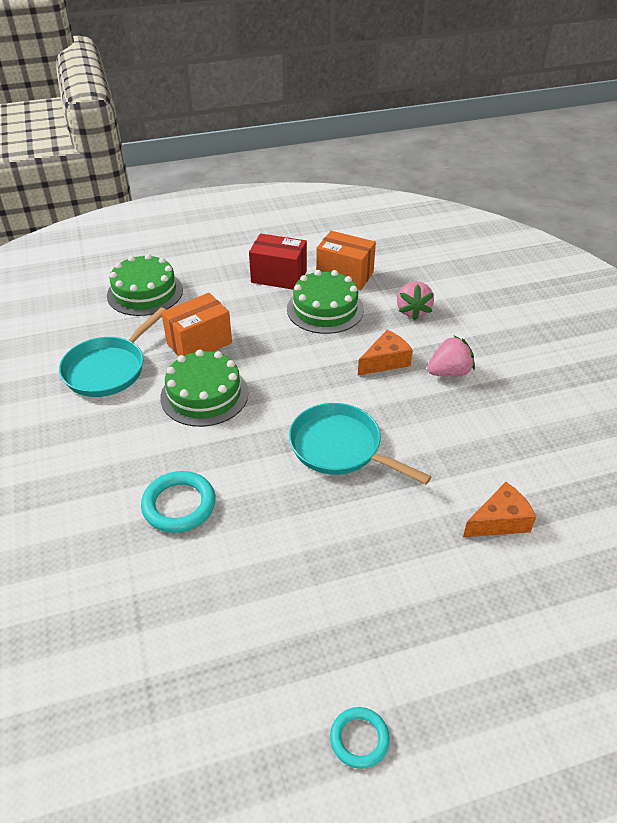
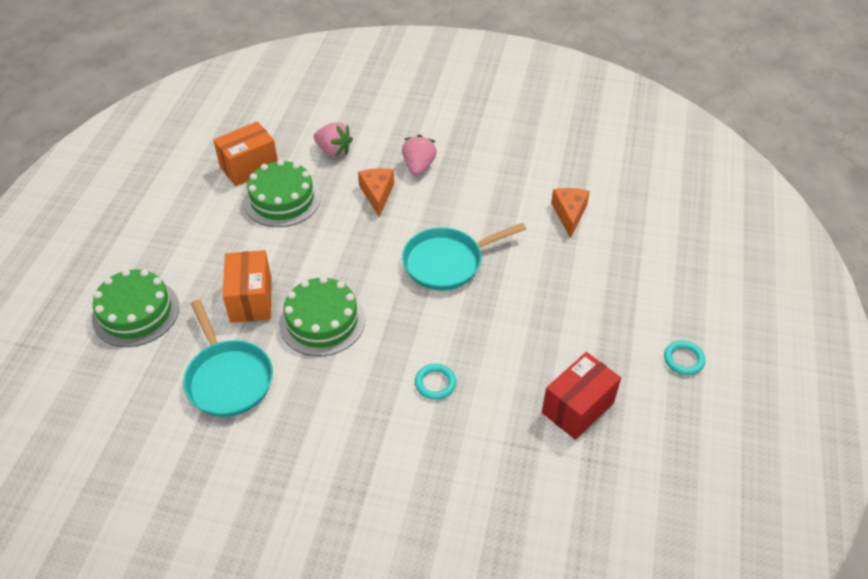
camera: 60 degrees left, 5 degrees up
turquoise ring [141,471,215,533] -> turquoise ring [415,364,456,400], size x0.63
red box [249,234,307,290] -> red box moved to [542,352,621,440]

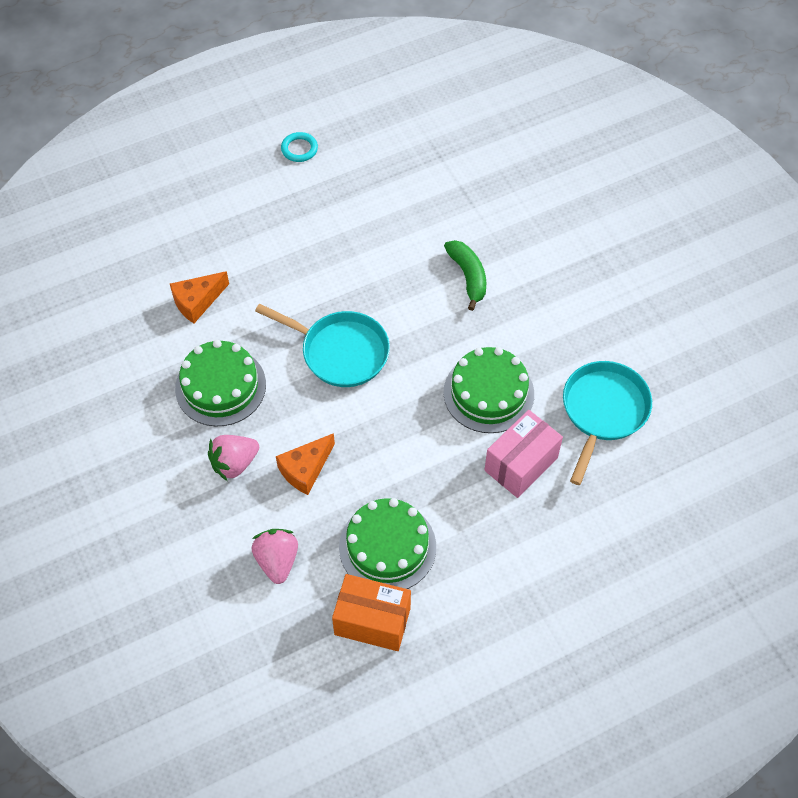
camera: 130 degrees left, 10 degrees up
green cake [92,269,179,347] -> green cake moved to [175,340,266,426]
orange box [222,250,272,323] -> pink box [484,410,563,498]
turquoise ring [415,364,456,400] -> green banana [444,240,486,311]
red box [542,352,621,440] -> none

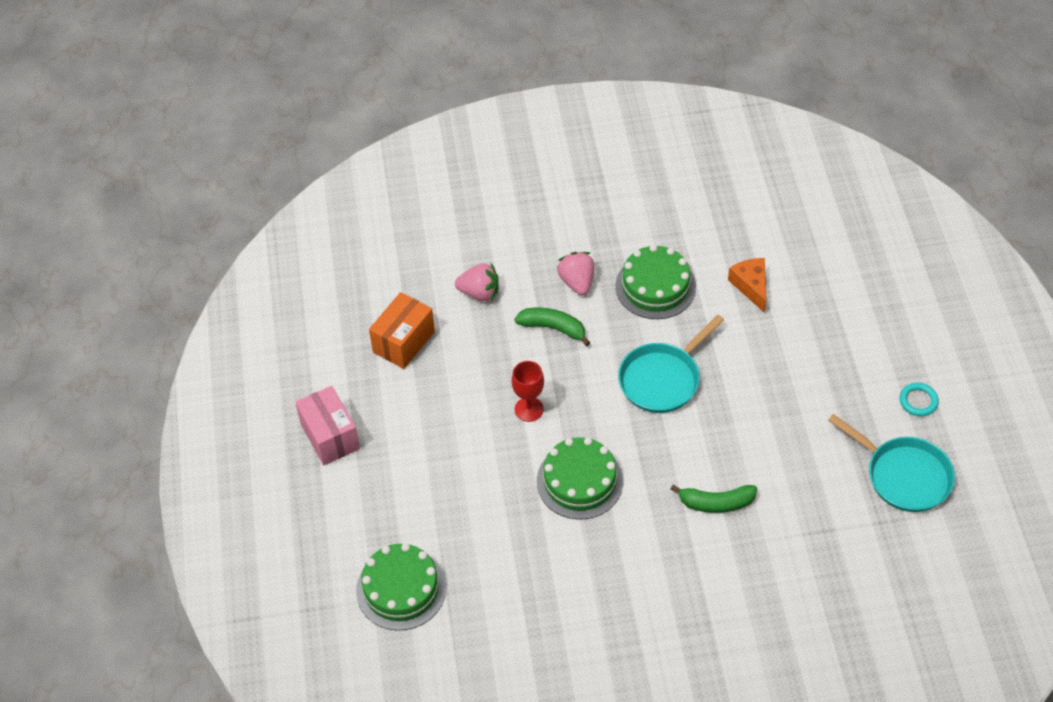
camera: 110 degrees right, 5 degrees down
orange cheese [276,433,335,495] -> green banana [515,308,590,346]
green cake [339,498,436,589] -> green cake moved to [356,543,446,631]
pink box [484,410,563,498] -> pink box moved to [295,386,360,465]
turquoise pan [563,361,652,485] -> turquoise pan moved to [828,414,955,512]
none -> red goblet [512,361,544,422]

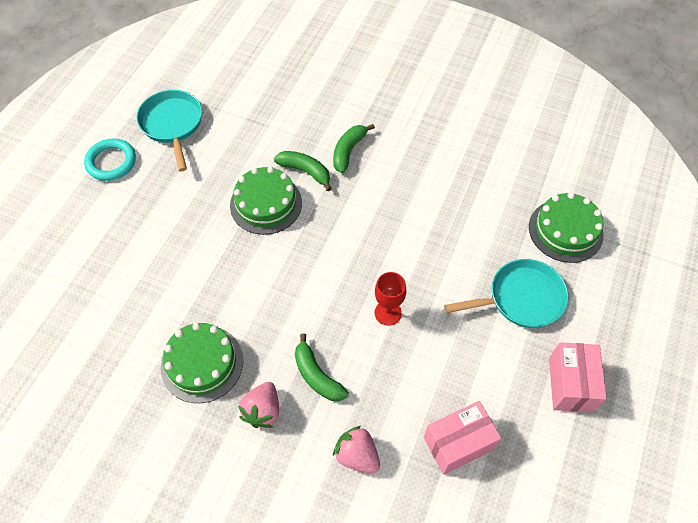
camera: 150 degrees left, 5 degrees up
orange box [369,292,435,369] -> pink box [424,401,501,475]
green cake [537,437,623,519] -> green cake moved to [230,167,302,235]
turquoise pan [618,315,724,413] -> turquoise pan moved to [445,259,569,328]
orange cheese [728,258,766,313] -> none
turquoise ring [900,383,939,416] -> turquoise ring [84,138,136,181], size x1.59
none -> green banana [333,124,375,173]

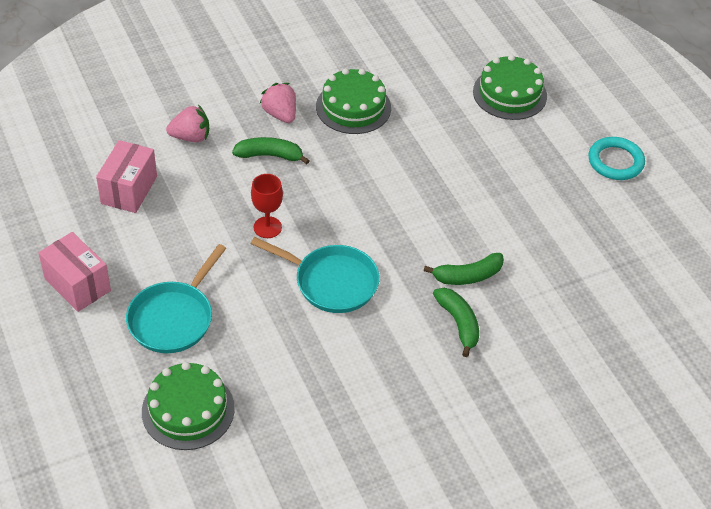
camera: 130 degrees right, 10 degrees down
turquoise pan [136,90,202,171] -> turquoise pan moved to [251,237,380,313]
green cake [230,167,302,235] -> green cake moved to [473,55,547,120]

